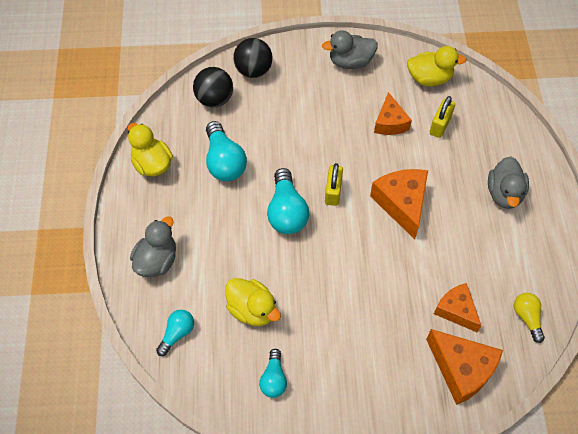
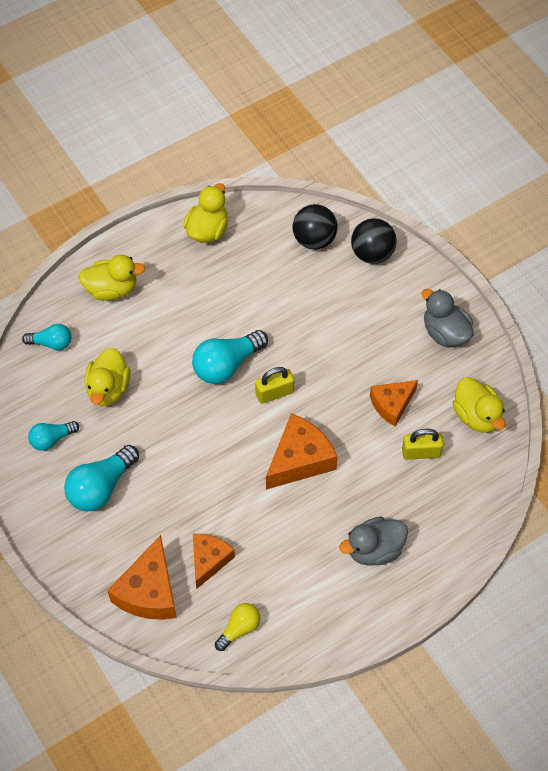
camera: 60 degrees right, 0 degrees up
grey duck [130,216,176,277] -> yellow duck [78,254,145,301]
turquoise light bulb [206,121,247,181] -> turquoise light bulb moved to [64,445,139,511]

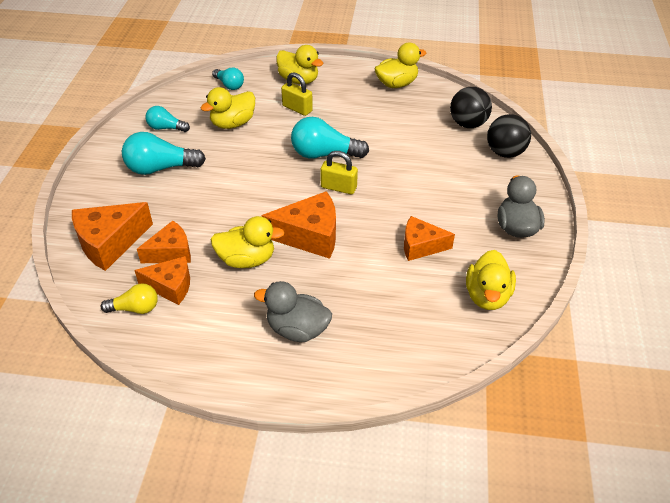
camera: 40 degrees right, 15 degrees down
yellow padlock [402,429,444,460] -> yellow padlock moved to [281,72,313,116]
none -> orange cheese [134,256,190,305]
none -> yellow duck [210,216,284,268]

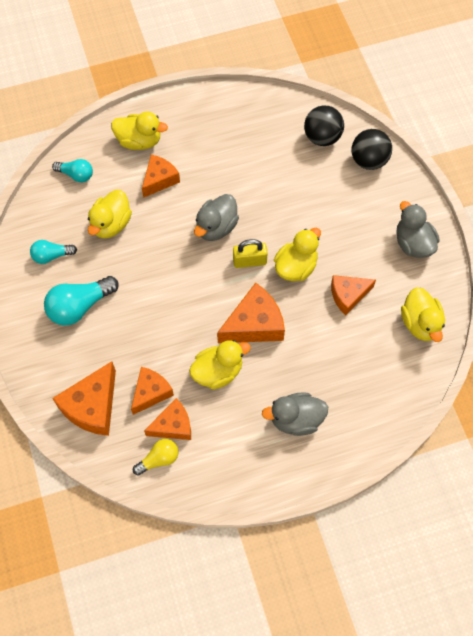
camera: 25 degrees left, 20 degrees up
yellow padlock [281,72,313,116] -> orange cheese [142,155,180,198]
turquoise light bulb [291,117,369,158] -> grey duck [194,194,239,241]
yellow duck [375,42,426,88] -> yellow duck moved to [274,228,321,281]

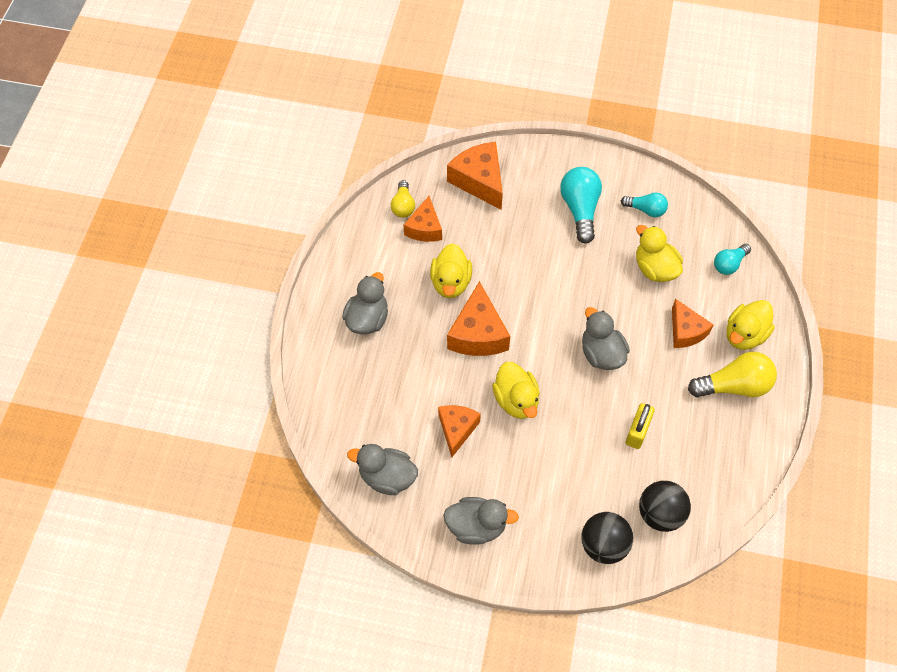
camera: 120 degrees right, 5 degrees down
turquoise light bulb [30,240,77,264] -> turquoise light bulb turned 90 degrees clockwise [621,193,668,217]
orange cheese [131,367,174,415] -> none
yellow padlock [233,239,268,268] -> yellow padlock moved to [626,403,655,449]
yellow duck [401,287,445,342] -> grey duck [347,444,418,495]
none -> yellow light bulb [688,352,777,398]

